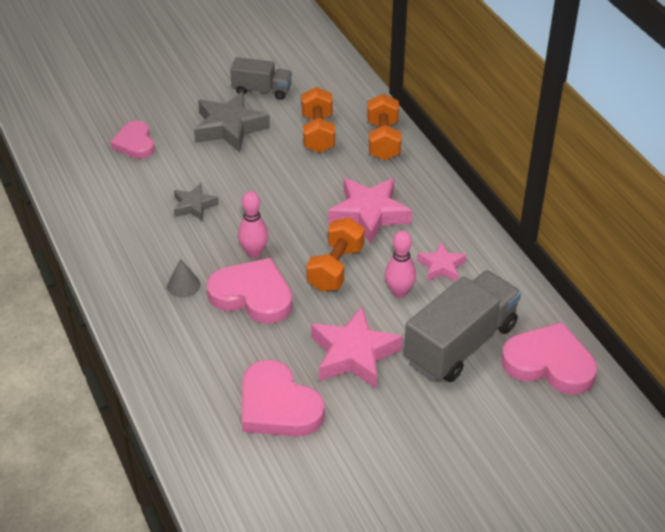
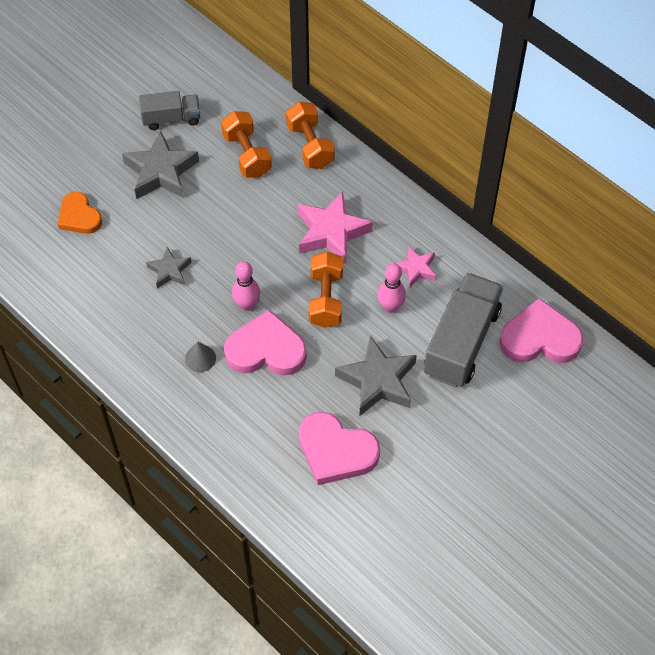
camera: 20 degrees left, 15 degrees up
pink heart [110,121,155,159] -> orange heart [58,192,102,234]
pink star [311,307,403,389] -> grey star [335,336,417,416]

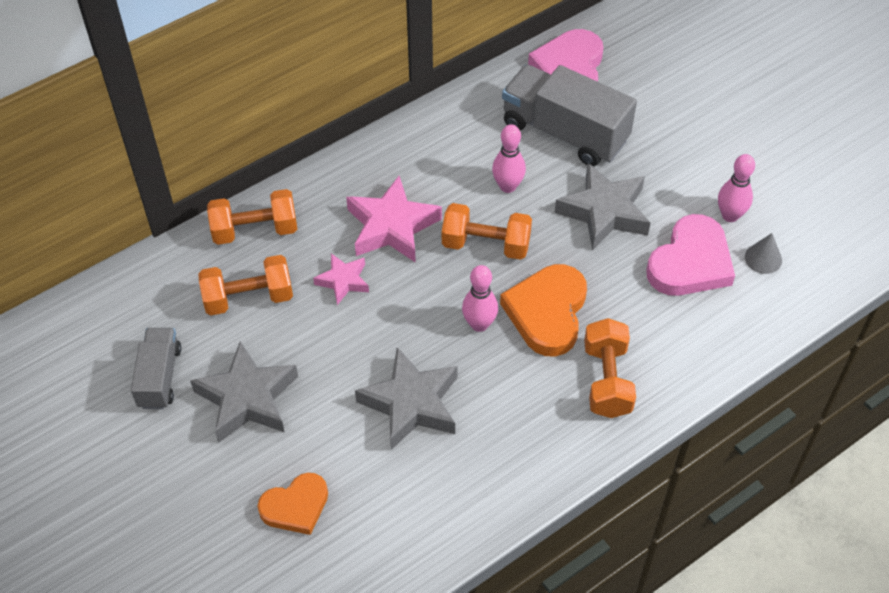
camera: 80 degrees left, 5 degrees down
grey star [146,247,191,289] -> grey star [355,347,458,450], size x1.77
grey cone [185,341,216,372] -> grey cone moved to [745,233,782,274]
pink heart [224,310,307,376] -> orange heart [500,264,587,357]
pink star [395,246,436,288] -> pink star moved to [313,254,369,305]
none -> orange dumbbell [584,318,636,418]
none -> pink bowling pin [718,154,755,222]

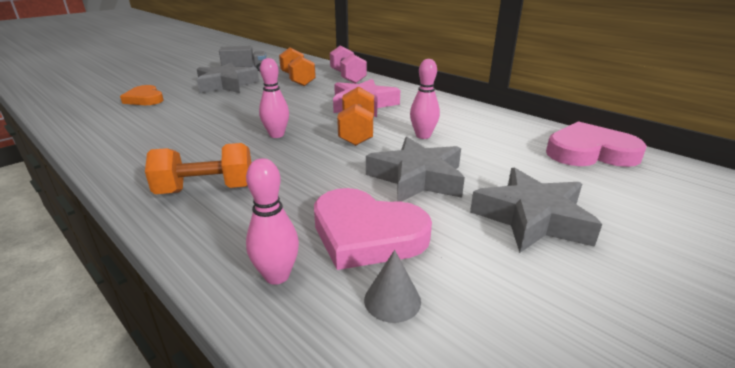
camera: 80 degrees right, 25 degrees down
orange dumbbell [207,189,297,245] -> pink dumbbell [330,45,367,84]
pink star [313,254,369,305] -> none
grey star [355,347,458,450] -> grey star moved to [470,167,602,253]
orange heart [500,264,587,357] -> none
grey truck [502,65,637,166] -> none
pink bowling pin [718,154,755,222] -> pink bowling pin moved to [246,158,299,285]

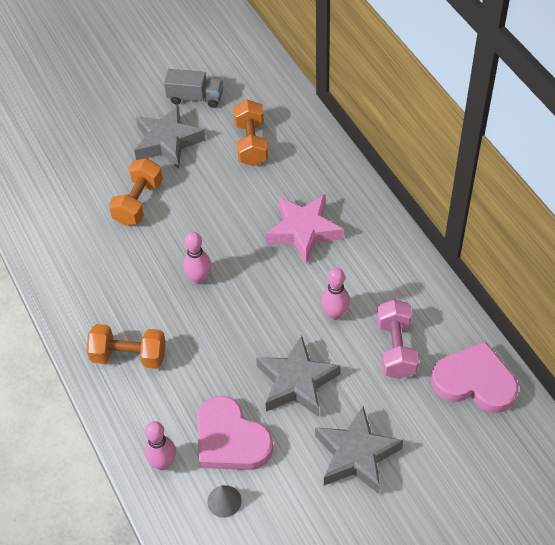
camera: 20 degrees right, 25 degrees up
orange heart [120,85,164,105] -> none
pink dumbbell [330,45,367,84] -> pink dumbbell moved to [376,299,419,379]
orange dumbbell [337,86,374,146] -> orange dumbbell moved to [109,158,163,226]

